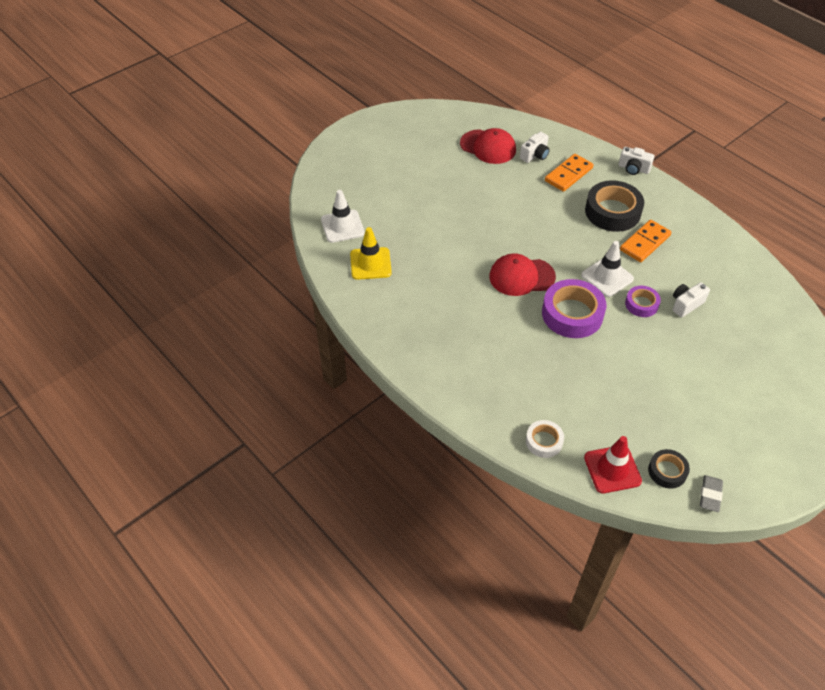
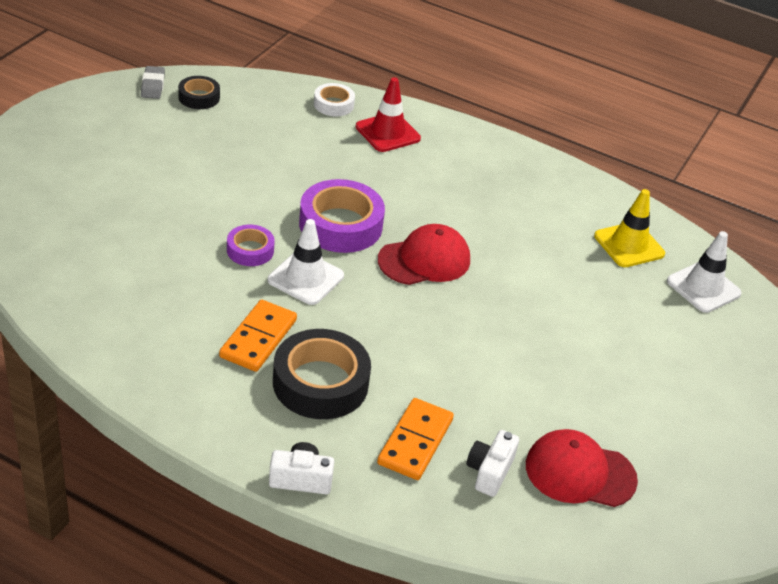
camera: 155 degrees right, 10 degrees down
red traffic cone [584,436,642,493] -> red traffic cone moved to [356,77,421,152]
white camera [673,282,710,318] -> none

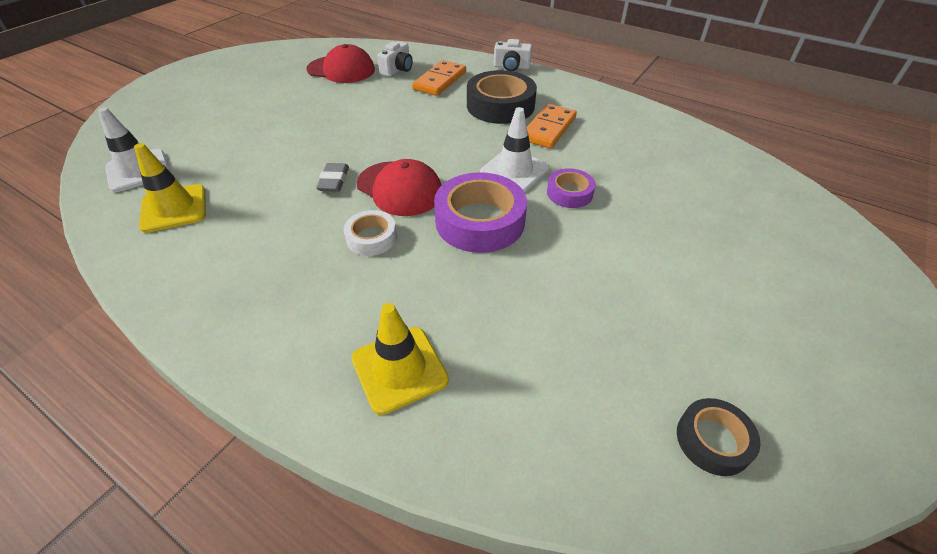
camera: 170 degrees left, 5 degrees up
grey eraser [141,66,165,99] -> grey eraser moved to [316,163,349,192]
white tape [314,83,355,117] -> white tape moved to [344,210,397,256]
red traffic cone [356,77,421,152] -> yellow traffic cone [351,303,449,415]
red cap [378,224,470,285] -> red cap turned 120 degrees counterclockwise [356,159,442,216]

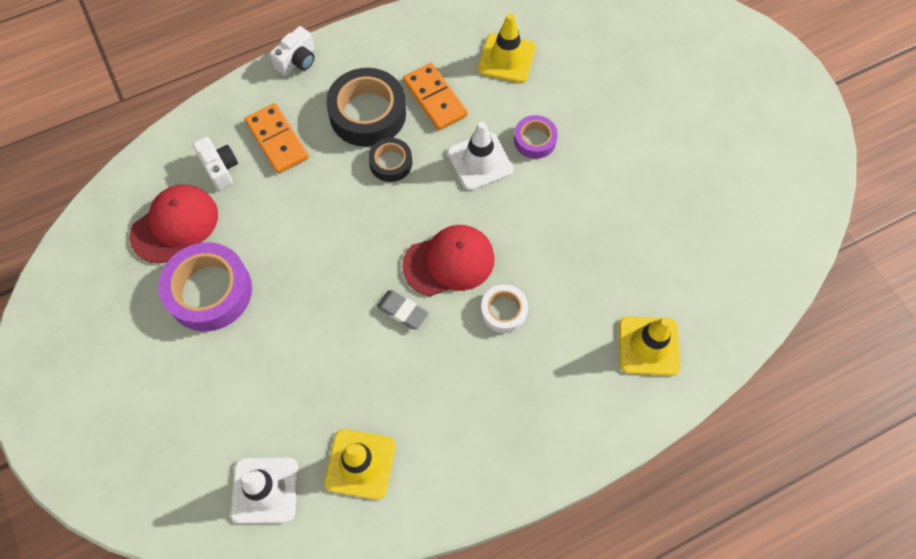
camera: 60 degrees left, 20 degrees up
purple tape [434,172,527,253] -> purple tape moved to [158,242,252,331]
black tape [677,398,761,476] -> black tape moved to [368,138,412,182]
none -> yellow traffic cone [478,13,536,83]

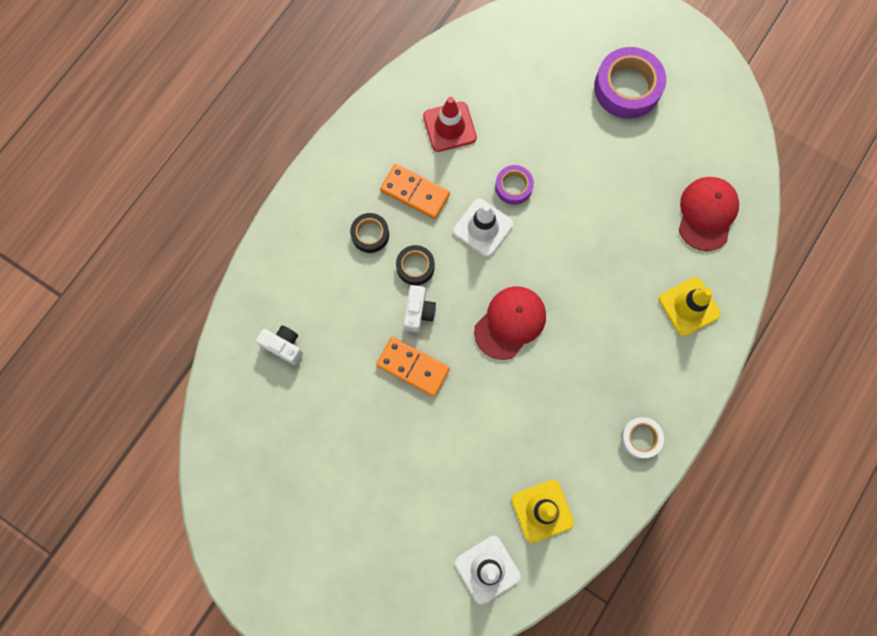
camera: 30 degrees left, 10 degrees up
red cap [130,185,218,263] -> red cap moved to [679,177,739,251]
purple tape [158,242,252,331] -> purple tape moved to [594,47,666,119]
orange domino [245,103,309,174] -> orange domino moved to [376,337,450,397]
white camera [270,26,314,75] -> white camera moved to [403,285,436,333]
black tape [326,68,406,147] -> black tape [350,213,389,253], size x0.54
grey eraser [377,290,429,330] -> none
yellow traffic cone [478,13,536,83] -> red traffic cone [423,97,477,152]
white tape [481,284,528,333] -> white tape moved to [621,417,664,459]

